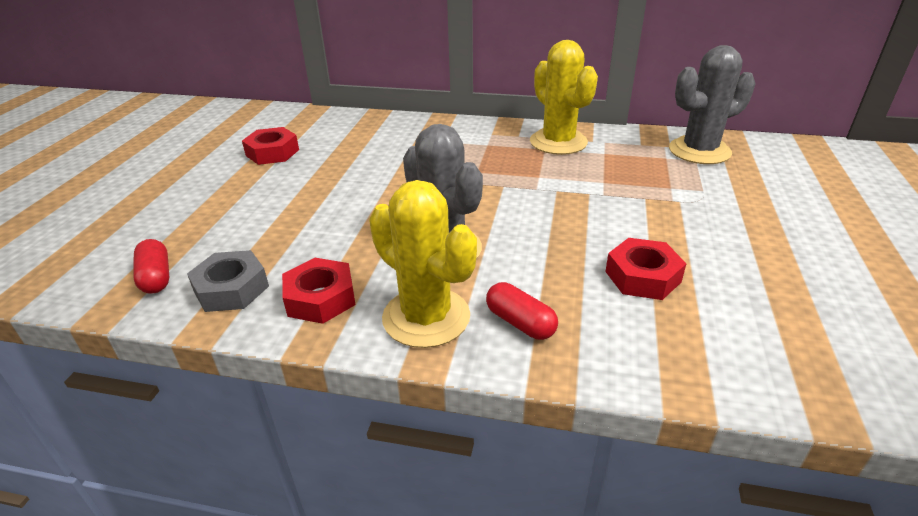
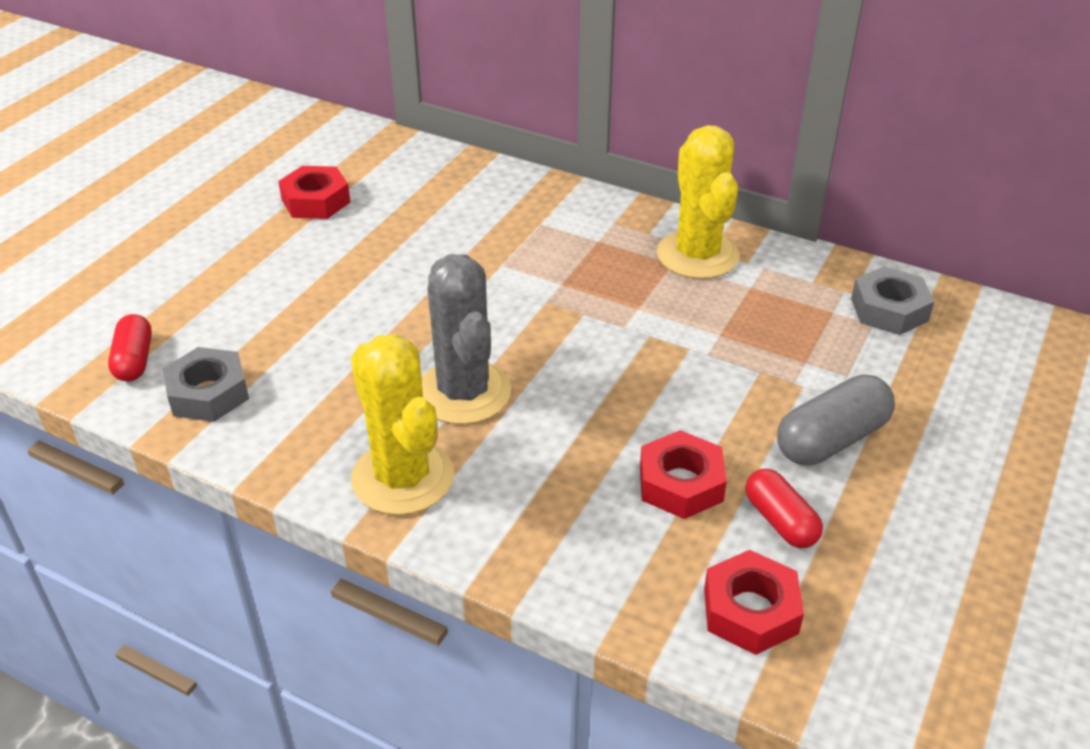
camera: 15 degrees right, 5 degrees up
red nut [282,258,356,324] -> red nut moved to [704,550,804,655]
red capsule [486,282,558,340] -> red capsule moved to [745,469,823,548]
grey cactus [669,45,756,164] -> grey nut [851,266,934,335]
none -> grey capsule [777,374,895,465]

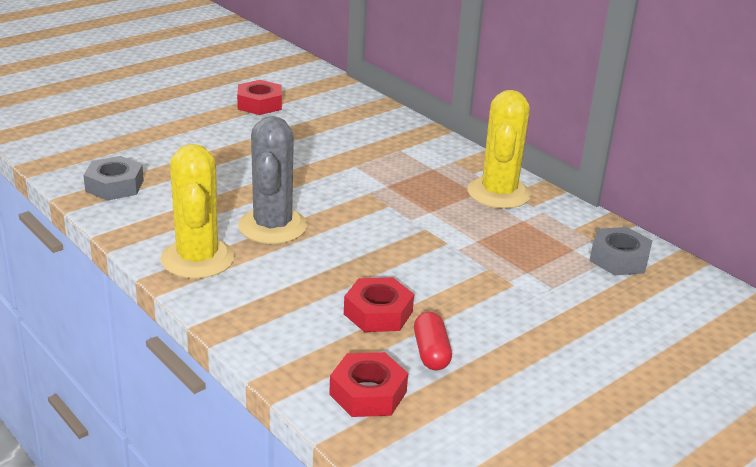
camera: 20 degrees right, 10 degrees down
red capsule [108,314,152,381] -> none
grey capsule [777,374,895,465] -> none

